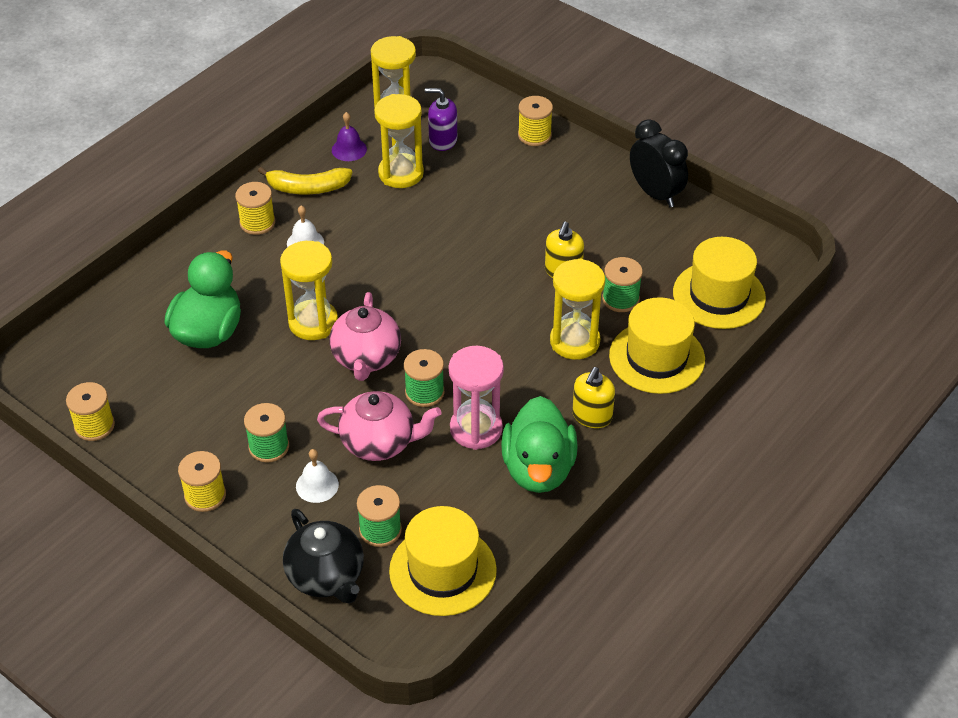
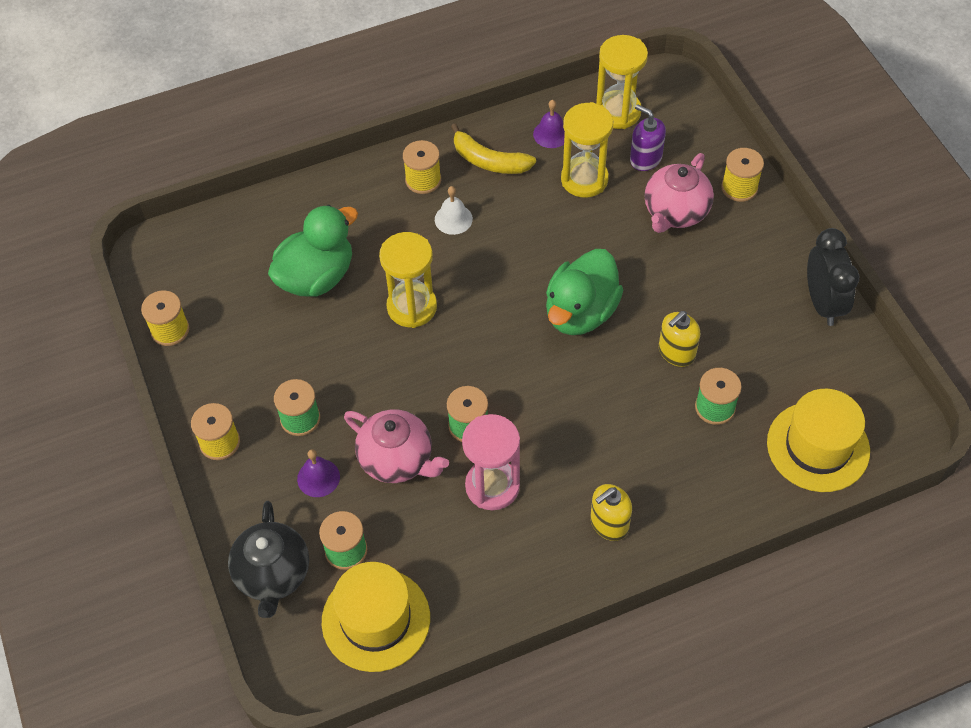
camera: 30 degrees right, 10 degrees up
white bell [296,449,339,503] -> purple bell [297,449,340,497]
pink teapot [329,292,401,381] -> pink teapot moved to [644,153,714,233]
green duck [501,396,578,493] -> green duck moved to [546,249,623,335]
yellow hourglass [550,259,605,360] -> none
yellow hat [609,297,705,394] -> none

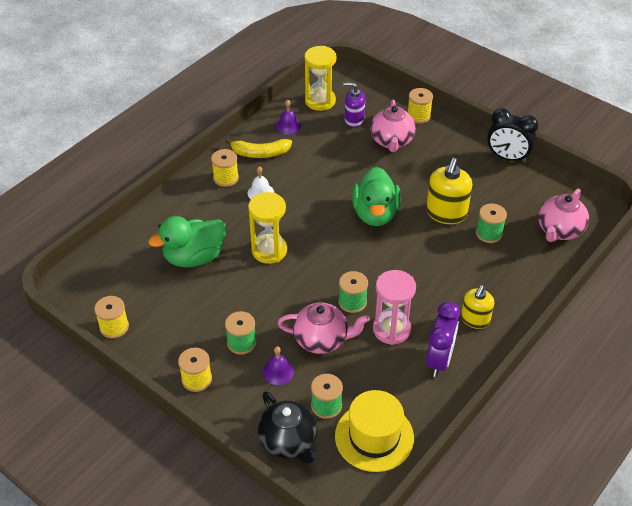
camera: 30 degrees left, 10 degrees down
green duck [268,205,358,297] -> green duck turned 135 degrees counterclockwise [149,216,227,268]
yellow hourglass [561,102,613,198] -> none
yellow soap dispenser [659,311,700,367] -> yellow soap dispenser [426,158,472,224], size x1.53
yellow hat [767,389,870,492] -> pink teapot [538,189,589,242]
black clock [807,228,859,326] -> black clock turned 150 degrees clockwise [487,108,538,163]
none -> purple clock [426,301,460,377]

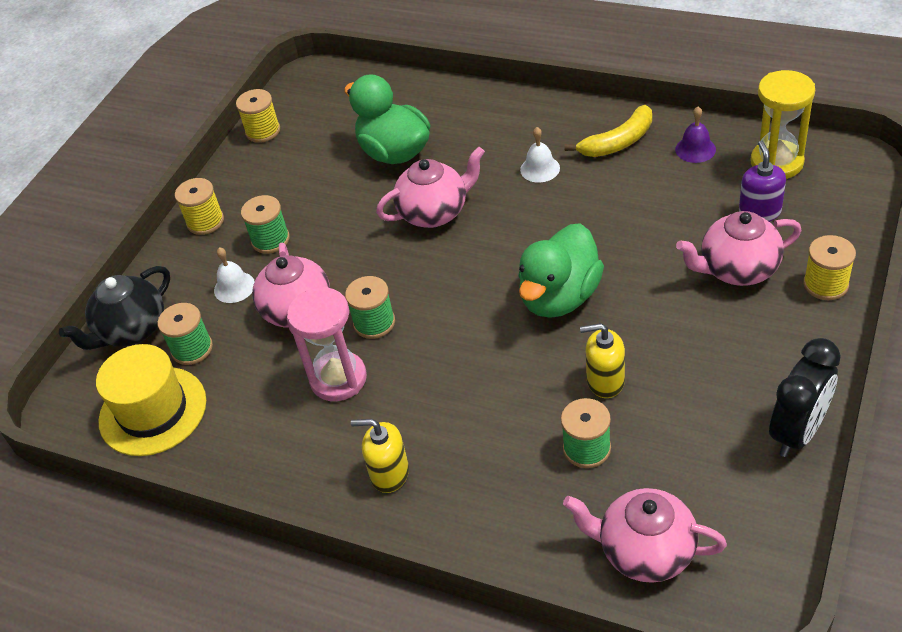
camera: 80 degrees right, 0 degrees up
yellow spool [211,149,239,187] -> none
yellow banana [225,138,292,158] -> yellow banana turned 105 degrees counterclockwise [564,105,652,157]
yellow hourglass [248,192,287,264] -> pink teapot [376,147,485,228]
purple bell [263,346,294,385] -> white bell [214,247,255,303]
green duck [352,167,401,226] -> green duck turned 45 degrees counterclockwise [518,223,604,318]
yellow soap dispenser [426,158,472,224] -> yellow soap dispenser [580,323,625,398], size x0.65
purple clock [426,301,460,377] -> none
black clock [487,108,538,163] -> black clock turned 150 degrees counterclockwise [769,338,841,457]

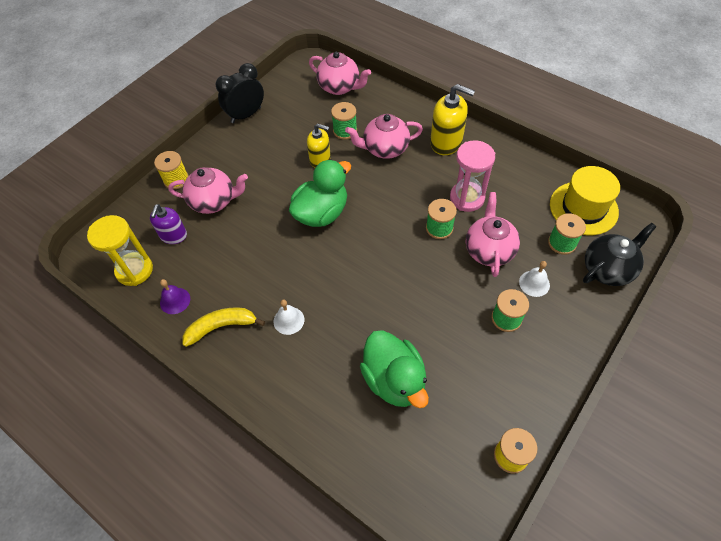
camera: 170 degrees left, 10 degrees up
yellow spool [175,178,224,235] -> none
yellow soap dispenser [351,419,409,493] -> yellow soap dispenser [430,84,475,155], size x1.53
pink teapot [376,147,485,228] -> pink teapot moved to [345,114,423,159]

